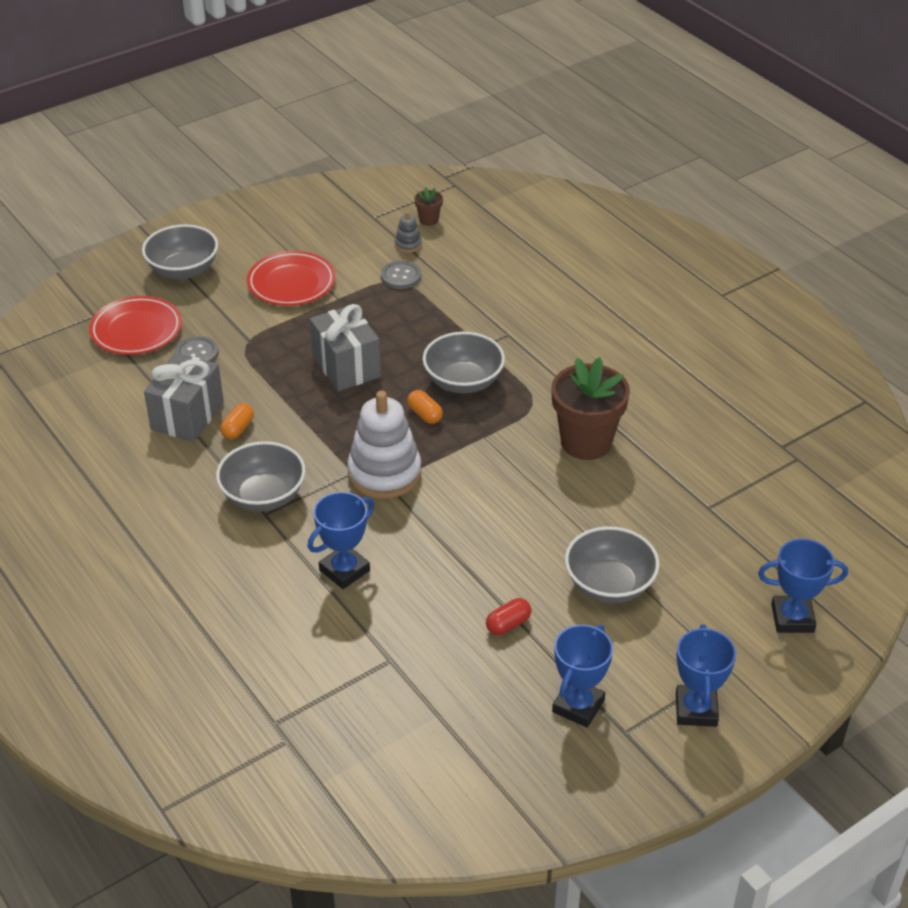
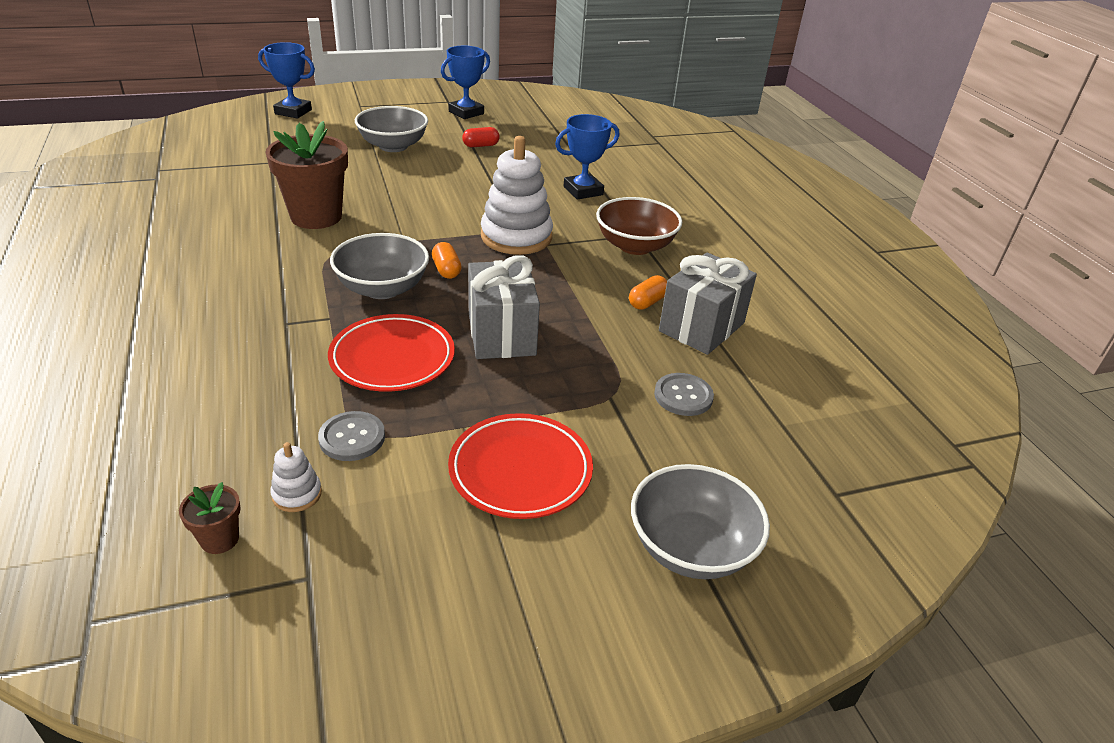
camera: 165 degrees left, 5 degrees down
red plate [89,296,182,355] -> red plate moved to [328,314,455,392]
grey bowl [216,441,306,512] -> brown bowl [596,197,682,255]
grey stacking toy [395,211,422,253] -> white stacking toy [271,442,322,512]
blue trophy [676,625,736,727] -> none

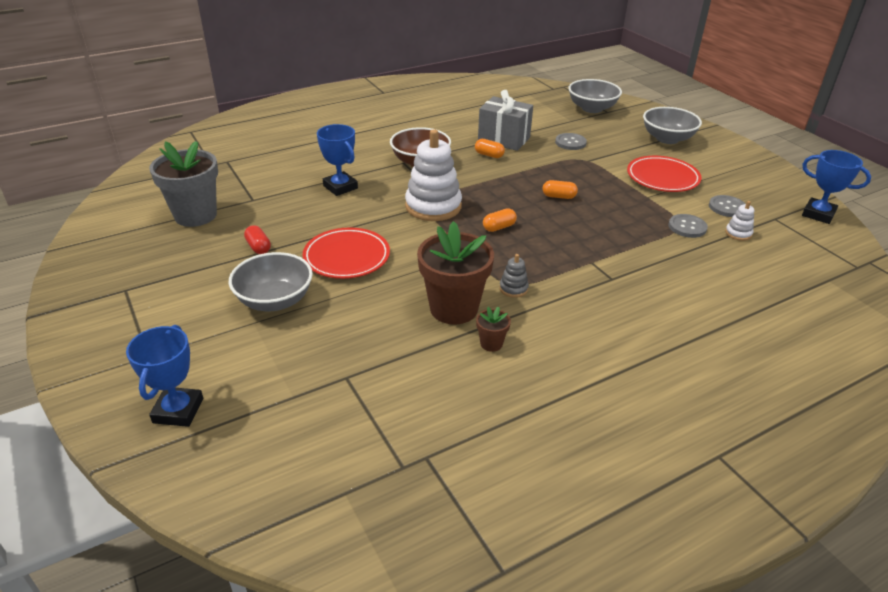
camera: 100 degrees left, 0 degrees up
brown flower pot [179,482,241,554] -> brown flower pot moved to [476,307,511,352]
red plate [328,314,455,392] -> red plate moved to [303,227,390,279]
grey bowl [330,233,429,299] -> grey bowl moved to [568,79,622,113]
blue trophy [441,46,490,119] -> blue trophy moved to [802,150,871,224]
grey gift [468,255,540,359] -> orange capsule [542,180,578,199]
none -> grey flower pot [149,141,218,227]
none -> grey stacking toy [499,254,529,298]
none -> grey button [709,195,745,217]

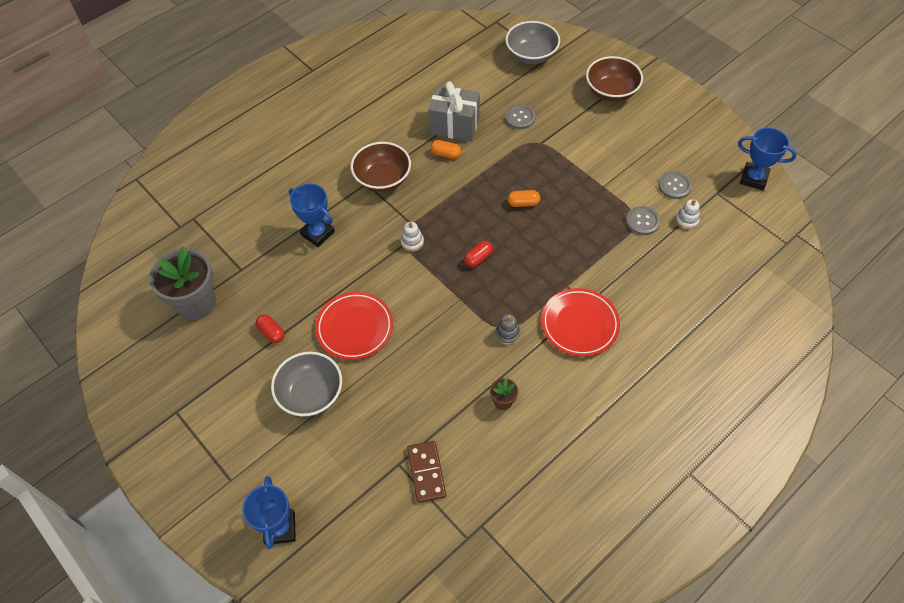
camera: 10 degrees left, 20 degrees up
white stacking toy [405,129,462,221] -> white stacking toy [401,221,424,252], size x0.44
brown flower pot [417,221,494,324] -> none
orange capsule [483,208,517,232] -> red capsule [464,241,493,267]
red plate [627,156,702,192] -> red plate moved to [541,288,620,357]
grey bowl [643,107,702,144] -> brown bowl [586,56,643,102]
none -> brown domino [407,441,446,503]

